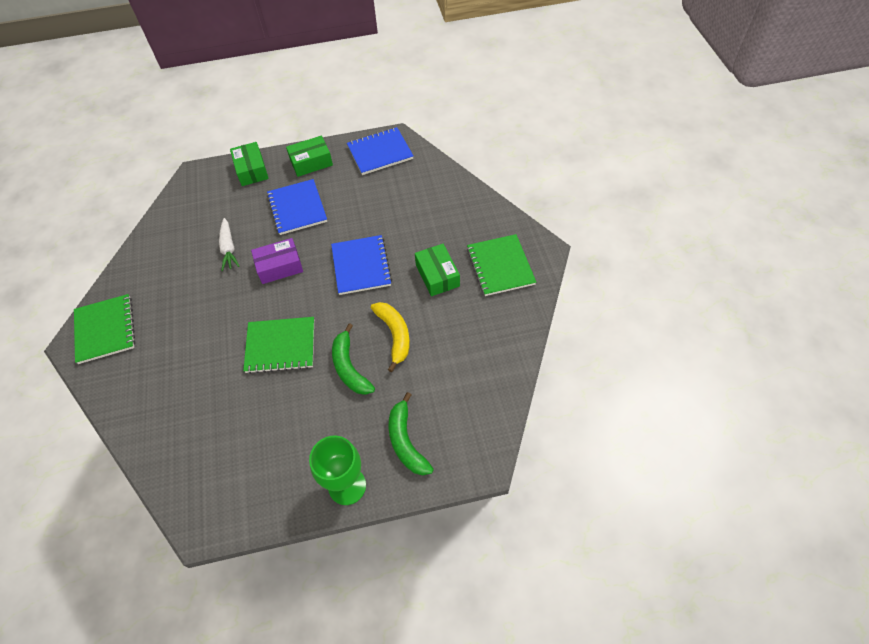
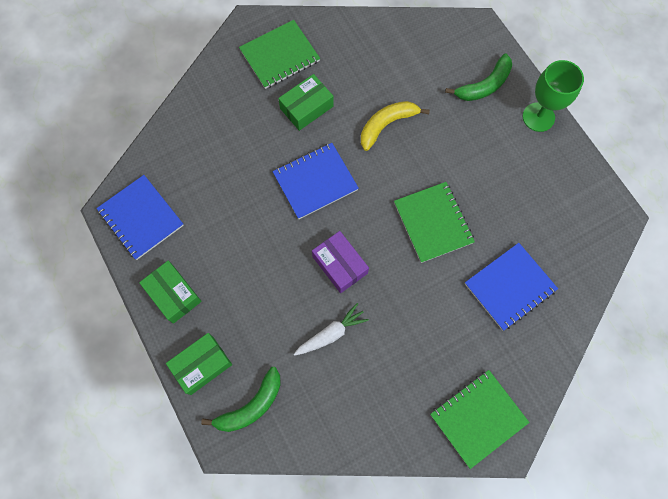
camera: 110 degrees left, 15 degrees up
blue notebook [267,179,327,235] -> blue notebook moved to [465,243,558,331]
green banana [332,323,375,395] -> green banana moved to [201,367,281,432]

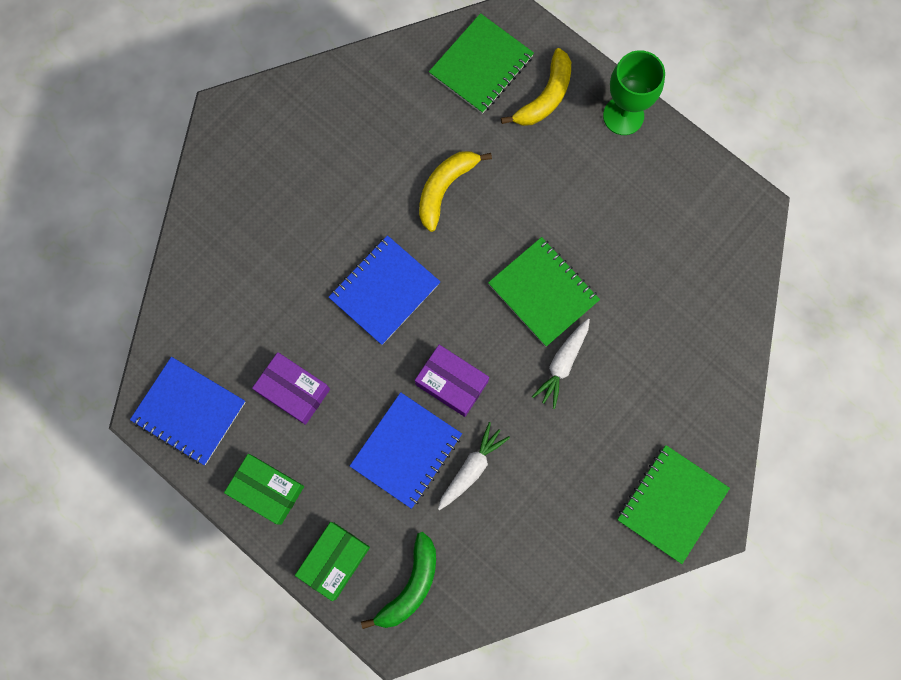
camera: 20 degrees left, 5 degrees up
green notebook [239,20,320,89] -> green notebook moved to [429,13,534,114]
green box [278,74,334,131] -> none
green banana [445,53,512,101] -> yellow banana [501,48,571,126]
blue notebook [465,243,558,331] -> blue notebook moved to [350,392,462,509]
none -> purple box [252,352,330,425]
none -> white carrot [532,318,590,409]

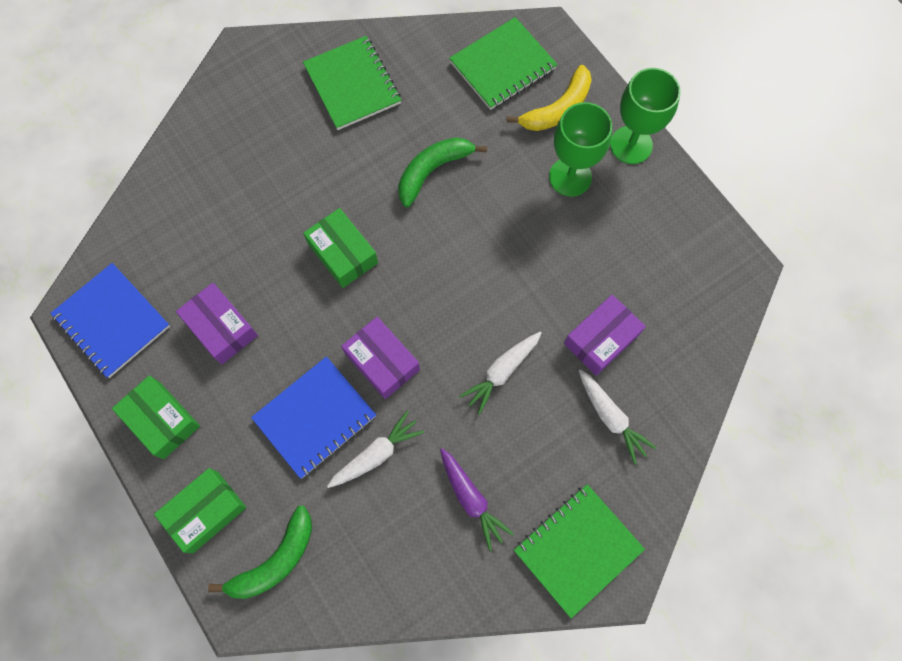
camera: 15 degrees right, 5 degrees down
blue notebook [329,235,440,345] -> green box [303,208,378,288]
yellow banana [419,151,492,232] -> green banana [398,137,487,207]
green notebook [488,237,600,347] -> green notebook moved to [303,36,401,130]
none -> purple carrot [440,448,514,551]
none -> green goblet [549,102,612,197]
none -> purple box [564,295,646,376]
none -> white carrot [579,369,657,465]

